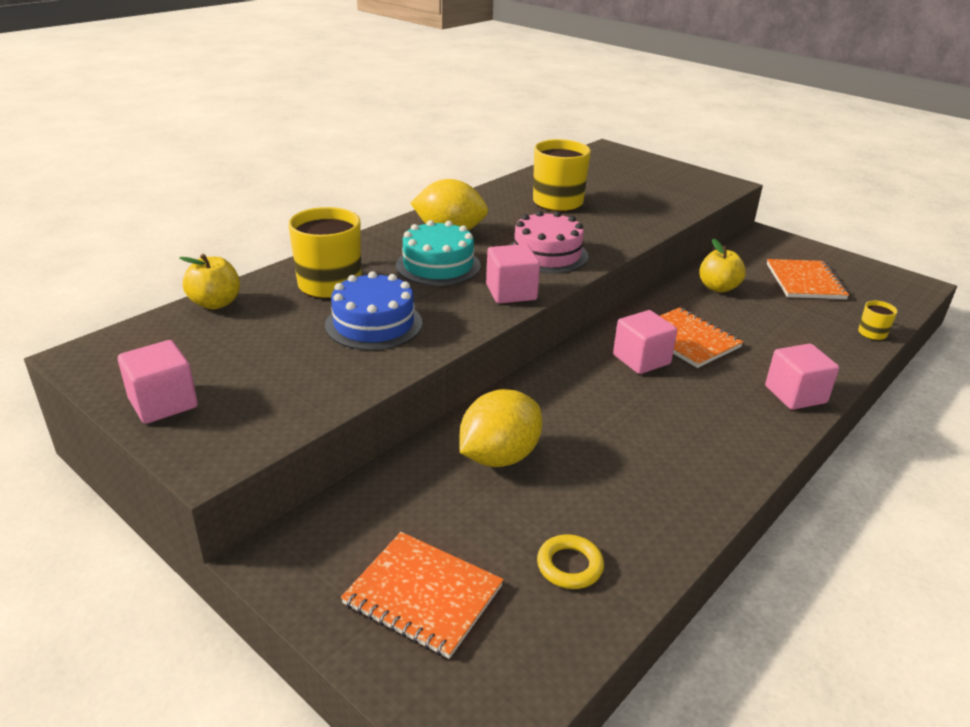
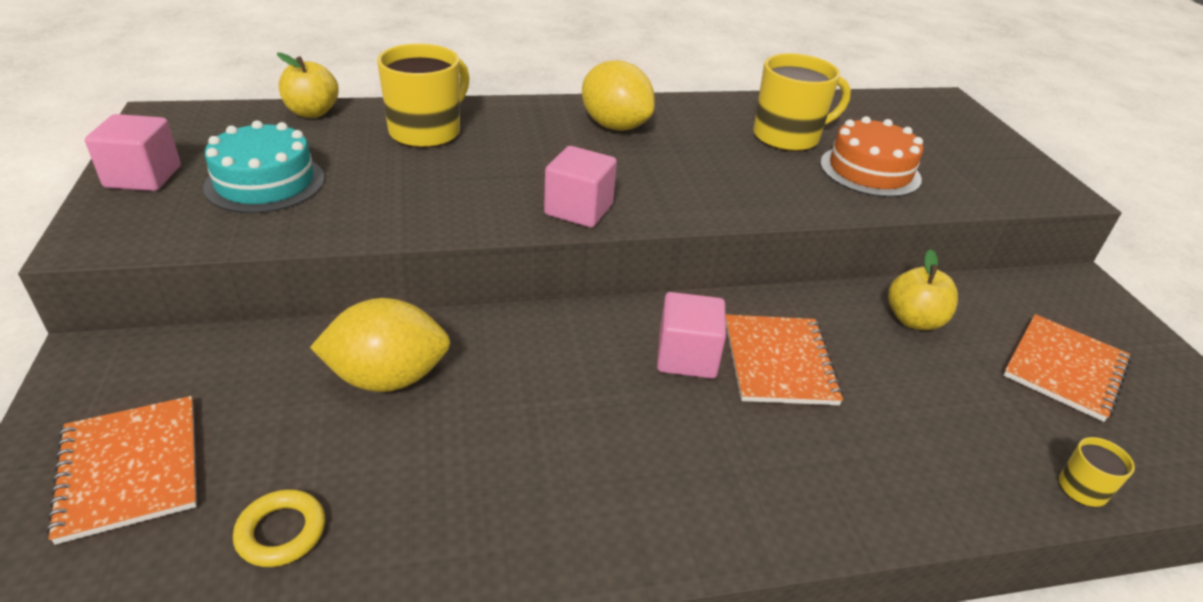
camera: 35 degrees right, 5 degrees up
blue cake [325,271,422,350] -> none
turquoise cake [396,220,481,286] -> turquoise cake moved to [203,120,324,213]
pink cake [510,211,588,273] -> none
pink cube [765,344,839,410] -> none
none -> orange cake [820,116,923,197]

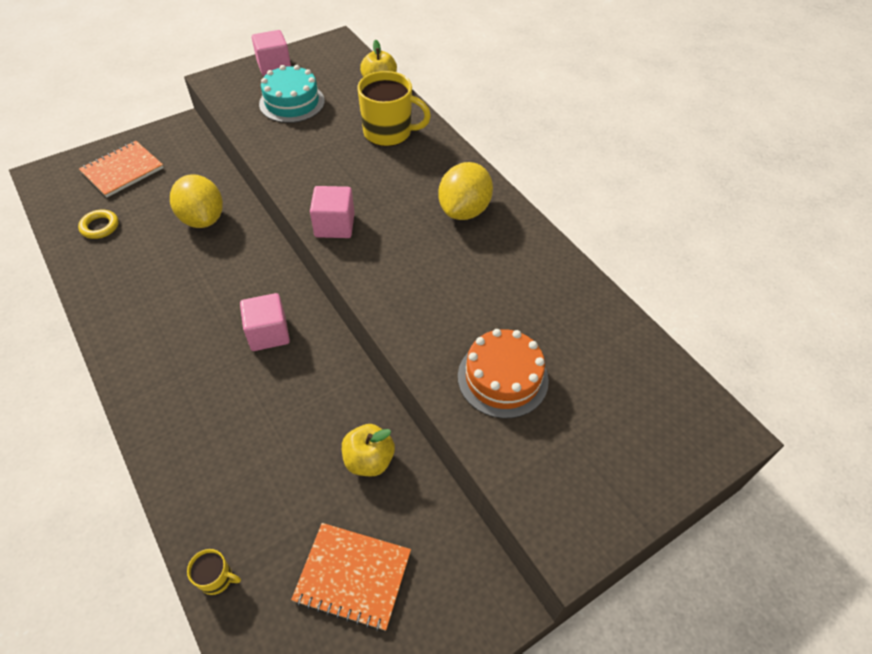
camera: 70 degrees right, 15 degrees up
orange notebook [726,315,844,405] -> none
yellow mug [753,53,851,152] -> none

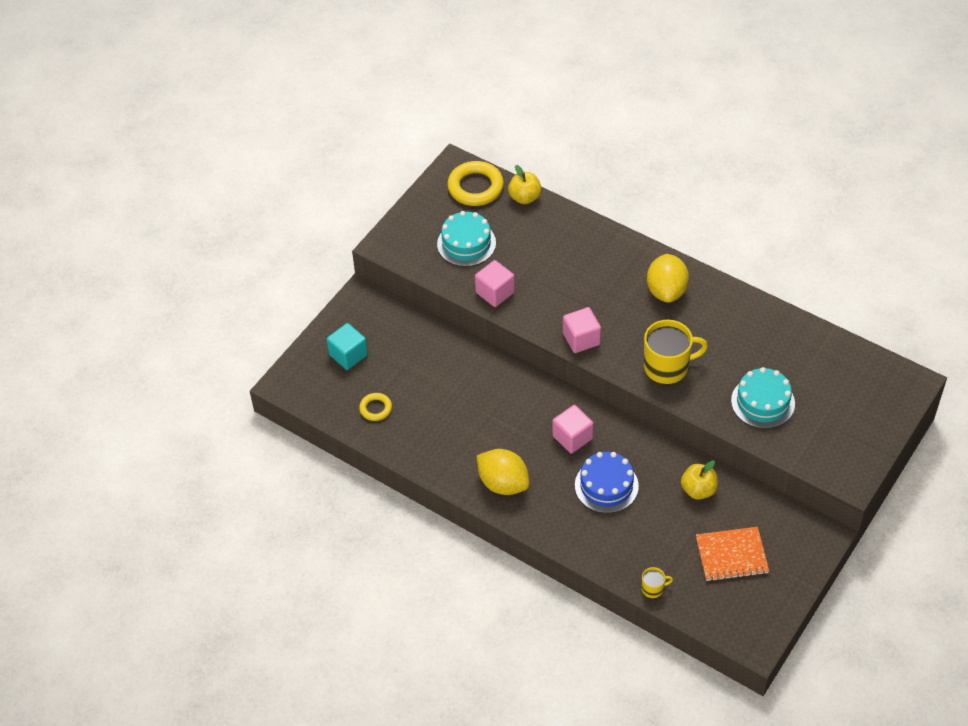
camera: 20 degrees left, 0 degrees up
orange notebook [79,141,164,197] -> turquoise cube [327,323,368,370]
yellow lemon [170,174,223,228] -> yellow lemon moved to [477,449,529,495]
pink cube [252,30,291,76] -> pink cube moved to [475,260,515,307]
yellow mug [357,71,431,146] -> yellow mug moved to [644,320,708,384]
orange cake [458,329,549,418] -> turquoise cake [731,367,795,429]
none -> yellow ring [447,161,504,206]
none -> blue cake [575,452,639,513]

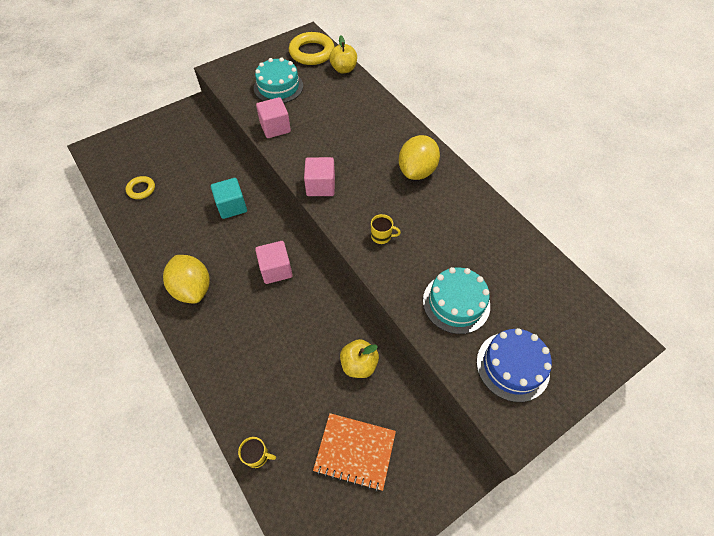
camera: 20 degrees right, 5 degrees up
turquoise cube [327,323,368,370] -> turquoise cube moved to [211,178,247,219]
blue cake [575,452,639,513] -> blue cake moved to [477,328,552,402]
yellow mug [644,320,708,384] -> yellow mug [371,214,401,244], size x0.46

